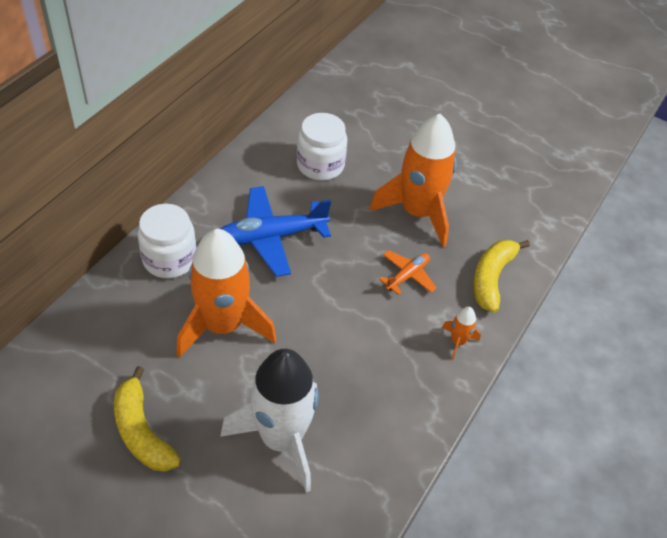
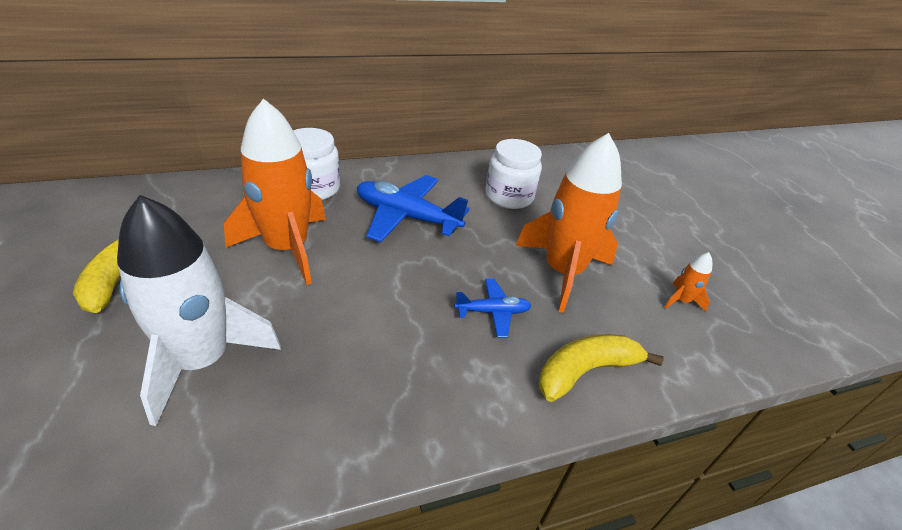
camera: 40 degrees right, 10 degrees down
orange plane [379,250,437,295] -> blue plane [454,279,532,338]
orange rocket [442,307,481,360] -> orange rocket moved to [664,252,712,311]

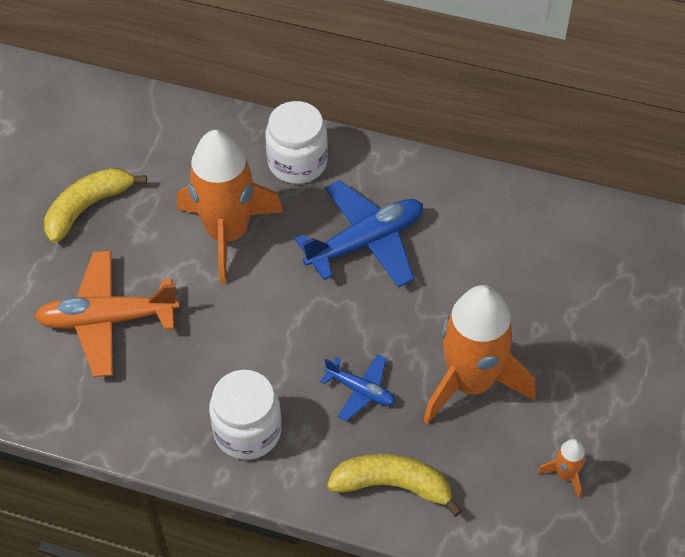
camera: 40 degrees right, 15 degrees up
white rocket [117,195,281,426] -> orange plane [34,250,180,377]
blue plane [357,175,469,242] -> blue plane turned 90 degrees clockwise [295,180,423,287]
white jar [486,139,542,209] -> white jar moved to [209,370,282,460]

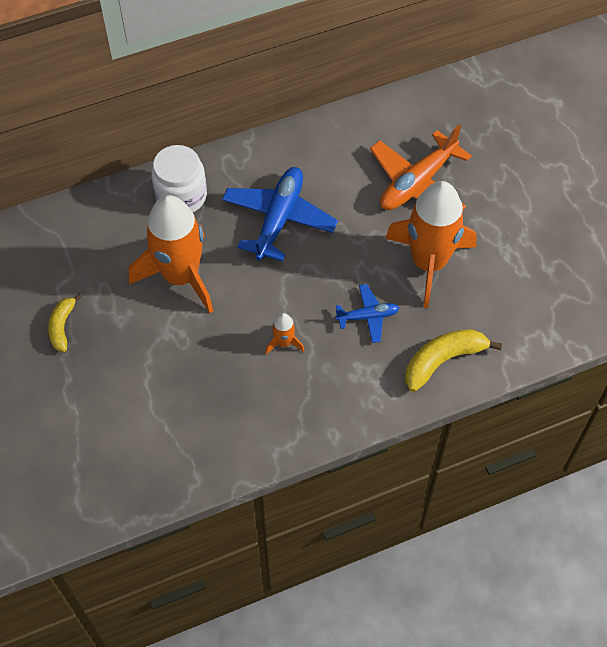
camera: 40 degrees left, 5 degrees up
orange plane [34,250,180,377] -> orange plane moved to [370,125,472,210]
yellow banana [44,168,147,243] -> yellow banana [48,294,82,352], size x0.63
white jar [209,370,282,460] -> none
orange rocket [538,439,586,498] -> orange rocket moved to [265,313,304,355]

